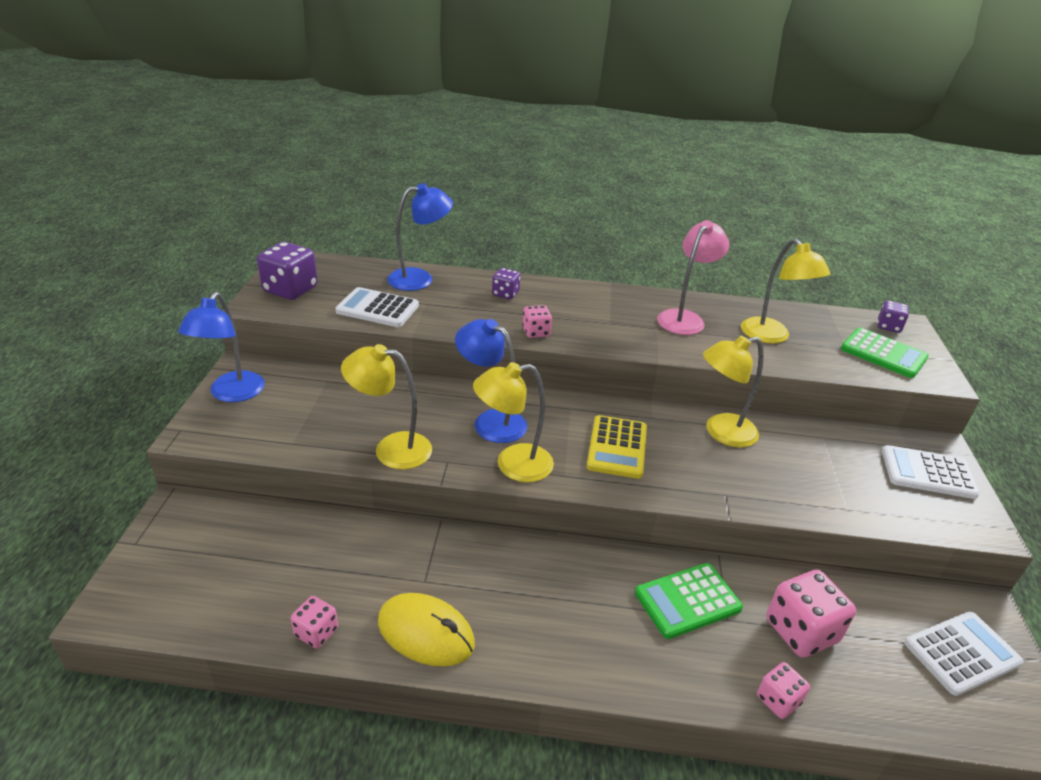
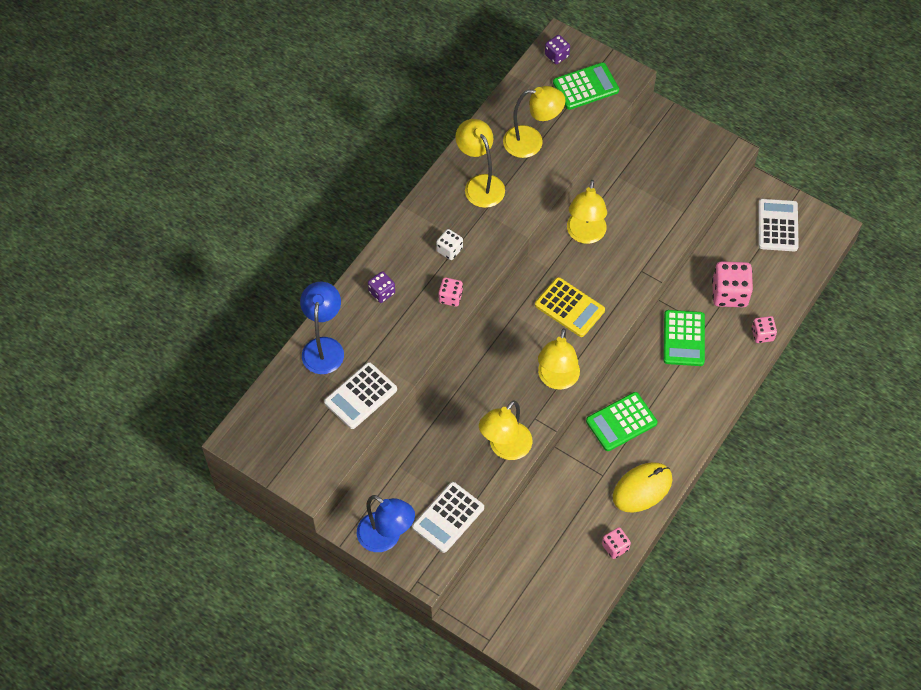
camera: 60 degrees left, 25 degrees up
purple dice [257,242,318,300] -> none
blue lamp [455,319,527,443] -> none
pink lamp [657,220,729,335] -> yellow lamp [455,119,505,208]
white calculator [882,445,980,499] -> white calculator moved to [412,482,484,553]
none -> white dice [436,229,463,260]
none -> green calculator [586,392,658,451]

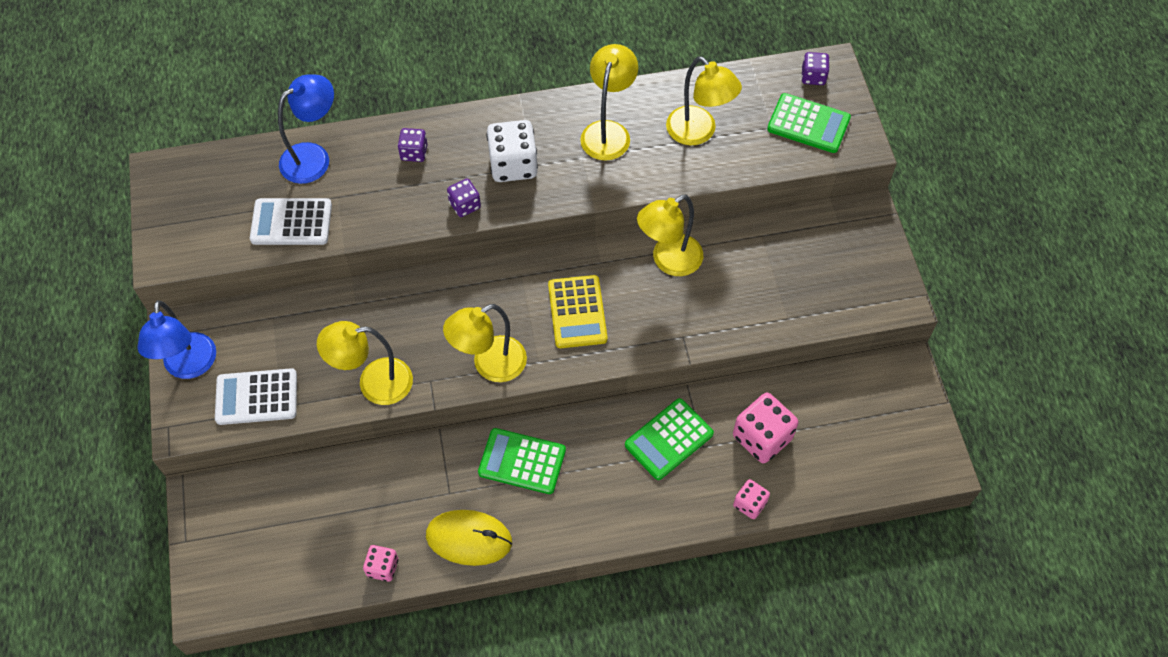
camera: 45 degrees right, 0 degrees up
white dice [436,229,463,260] -> white dice [486,120,538,182], size x1.78
pink dice [439,278,463,307] -> purple dice [447,178,481,217]
white calculator [758,199,799,251] -> none

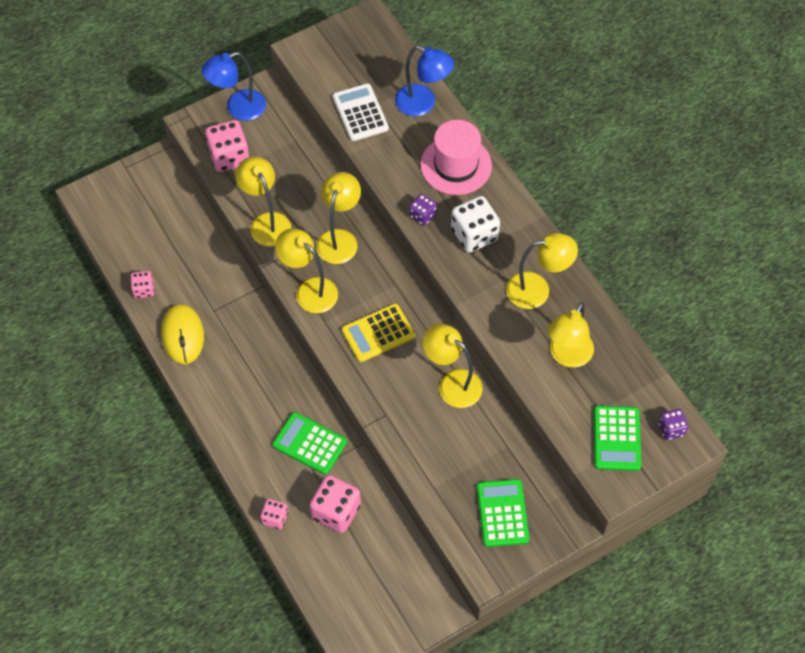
camera: 70 degrees right, 0 degrees up
white calculator [215,368,297,425] -> pink dice [205,120,249,172]
purple dice [398,128,428,162] -> pink hat [421,120,492,195]
green calculator [478,428,566,494] -> green calculator moved to [477,479,529,547]
none -> yellow lamp [316,172,361,264]

